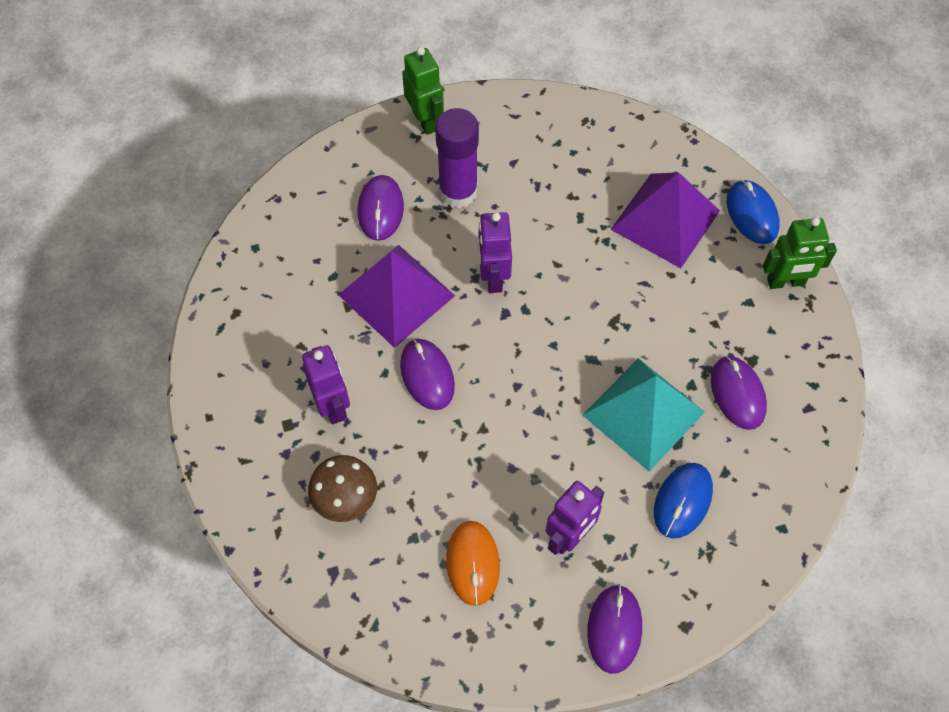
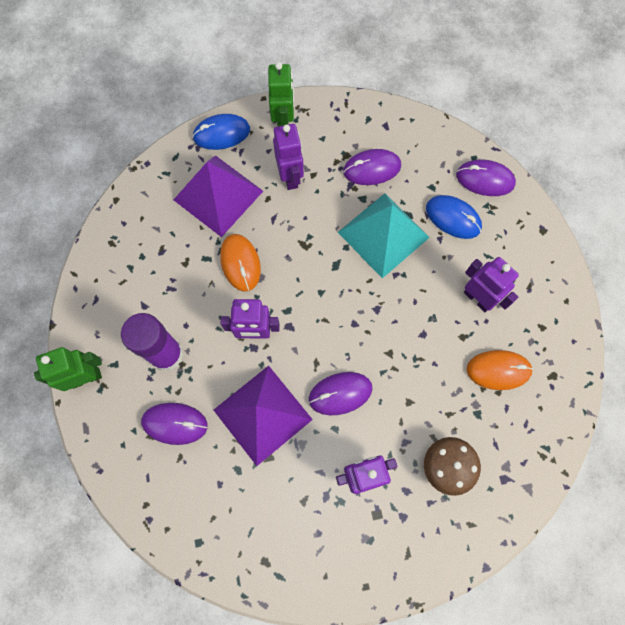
camera: 85 degrees left, 10 degrees up
purple mouse [587,584,642,674] -> purple mouse moved to [456,159,516,196]
none -> orange mouse [220,234,261,291]
none -> purple robot [273,124,304,190]

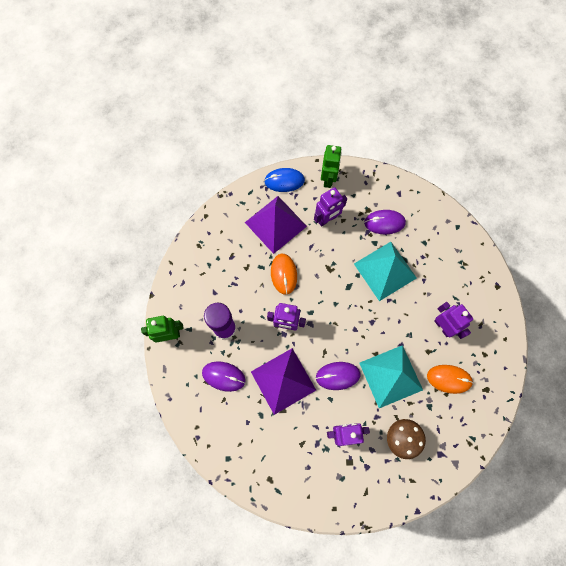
camera: 10 degrees right, 0 degrees up
purple robot [273,124,304,190] -> purple robot turned 60 degrees clockwise [314,187,347,227]
blue mouse [426,195,482,239] -> none
purple mouse [456,159,516,196] -> none
none -> turquoise pyramid [359,345,423,408]

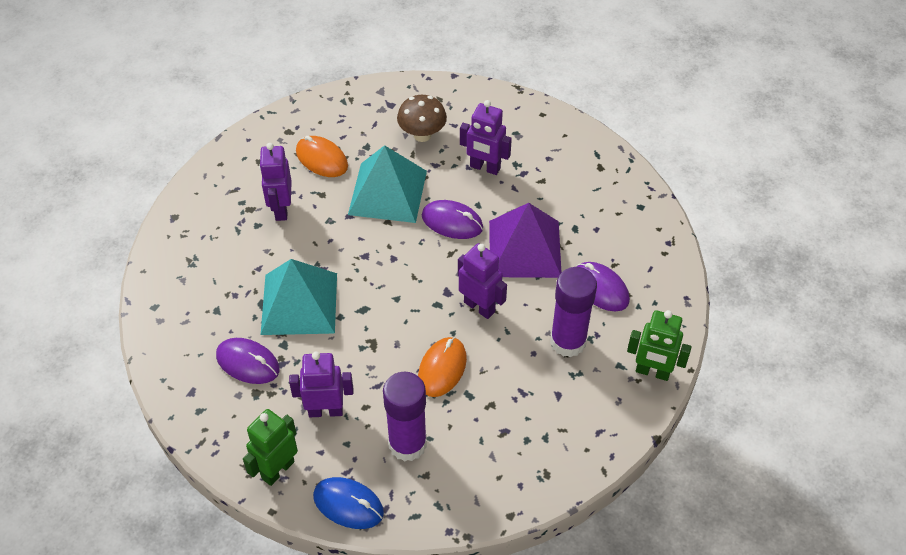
camera: 150 degrees left, 20 degrees down
purple pyramid [245,196,307,254] -> purple glue stick [383,372,427,462]

